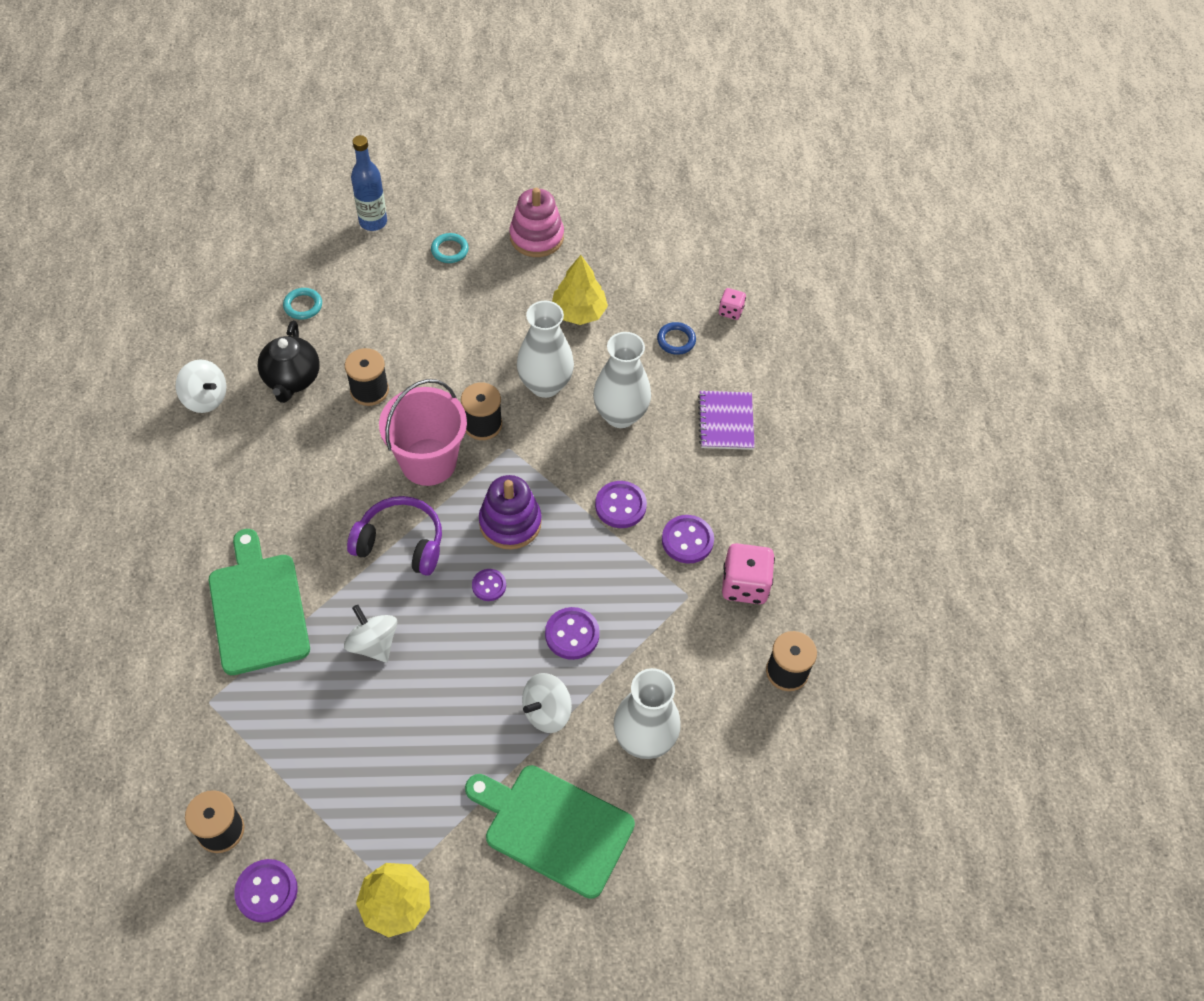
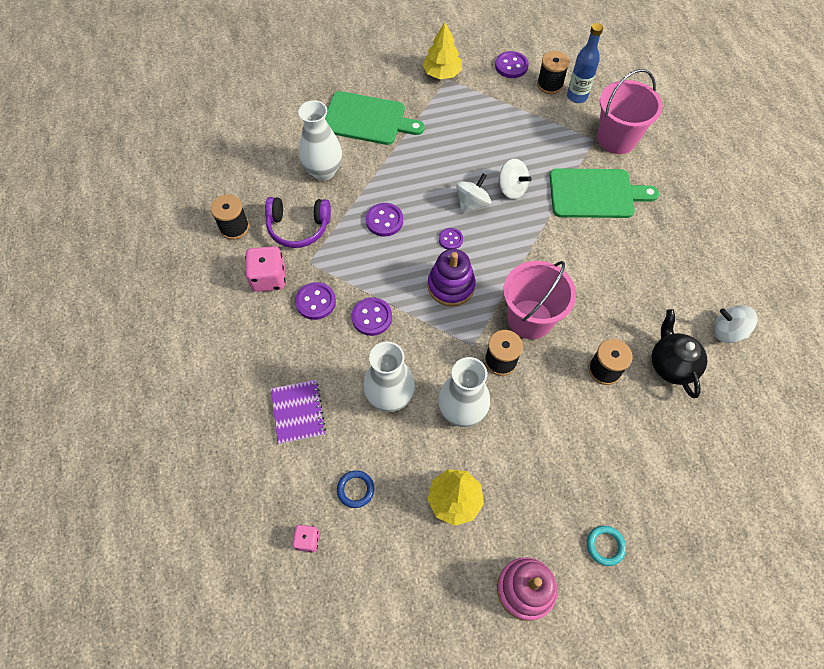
camera: 170 degrees right, 5 degrees up
green cutting board [209,529,310,675] -> green cutting board turned 60 degrees counterclockwise [549,168,659,218]
turquoise ring [283,288,322,320] -> none
purple headphones [347,496,442,576] -> purple headphones moved to [265,197,331,248]
blue bottle [351,135,387,231] -> blue bottle moved to [567,23,603,103]
white spinning top [522,673,572,733] -> white spinning top moved to [456,173,491,214]
none -> pink bucket [598,69,663,154]

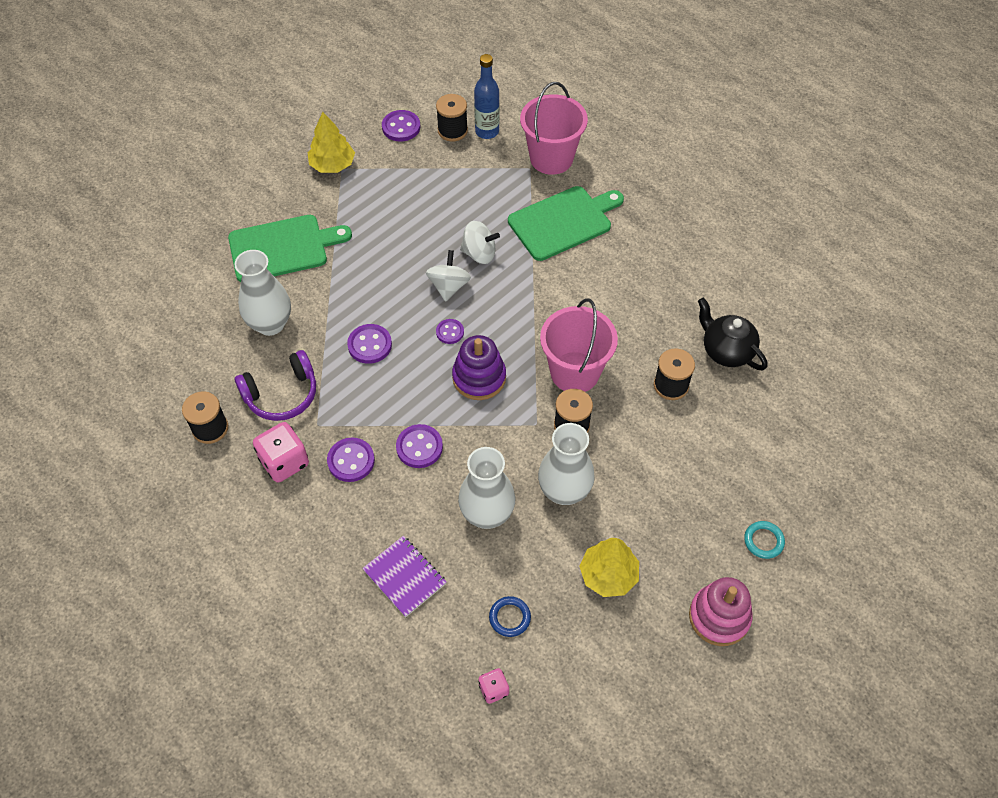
camera: 30 degrees left, 5 degrees down
white spinning top [713,305,757,343] -> none

